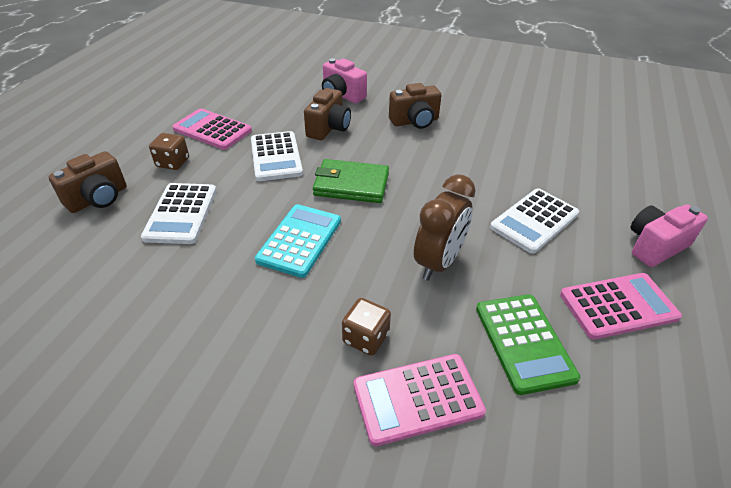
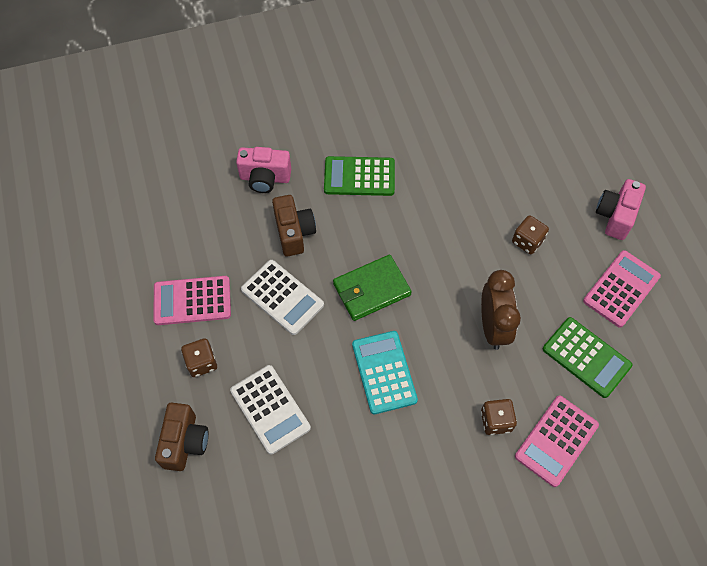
camera: 35 degrees left, 20 degrees up
brown camera [389,83,442,129] -> green calculator [324,156,395,196]
white calculator [490,188,579,254] -> brown dice [512,215,549,254]

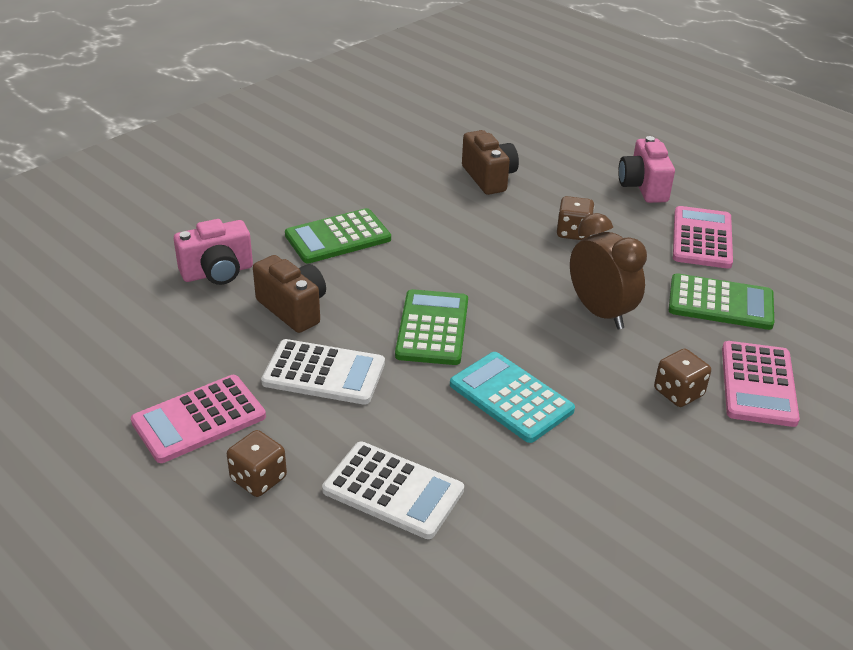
camera: 30 degrees left, 25 degrees down
brown camera [155,403,209,471] -> brown camera moved to [462,130,519,195]
green wallet [333,255,412,321] -> green calculator [395,289,468,365]

